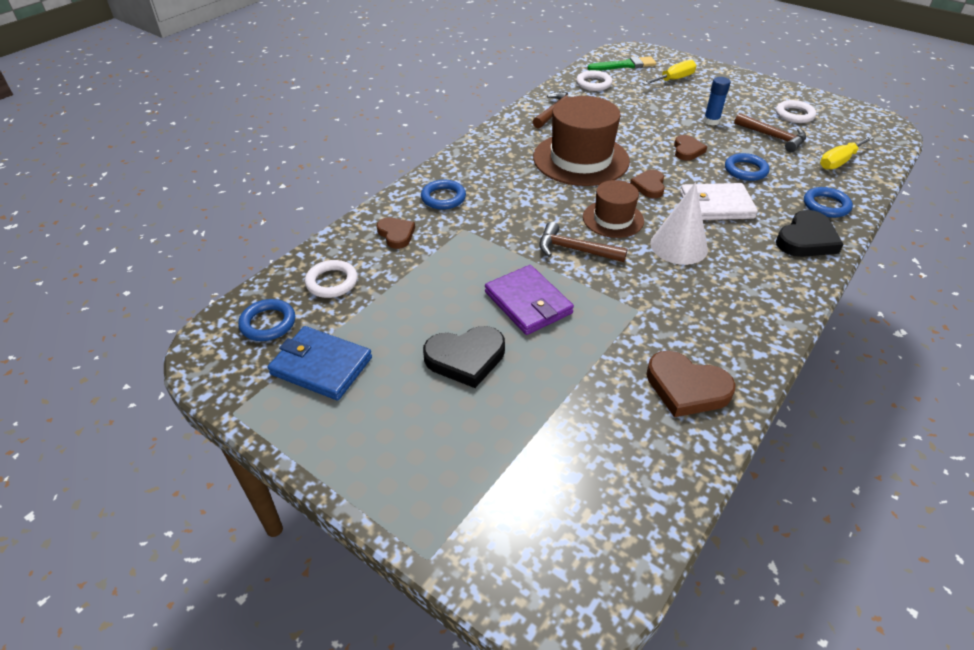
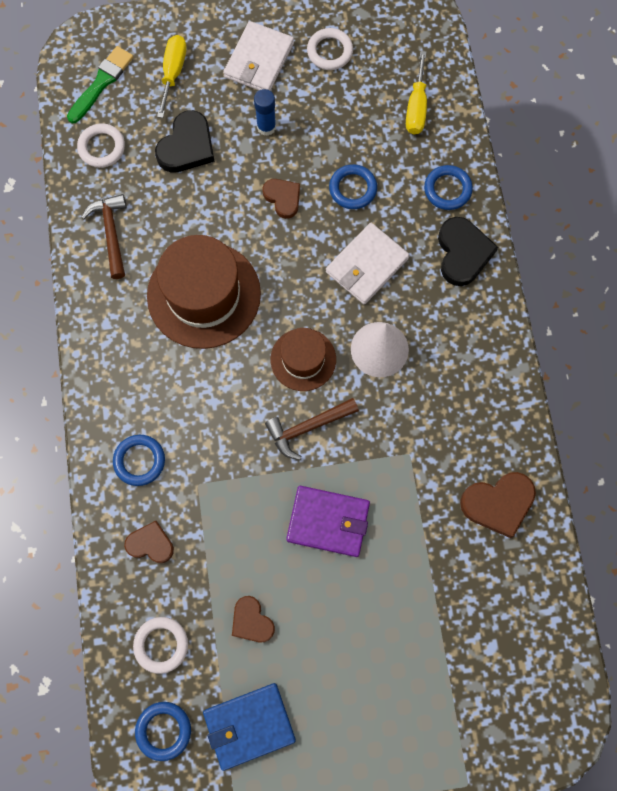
camera: 45 degrees left, 30 degrees up
black heart [423,326,505,388] -> black heart moved to [155,110,215,173]
brown heart [630,170,665,198] -> brown heart moved to [232,596,275,642]
brown hammer [734,113,806,152] -> none
none -> white wallet [223,21,294,91]

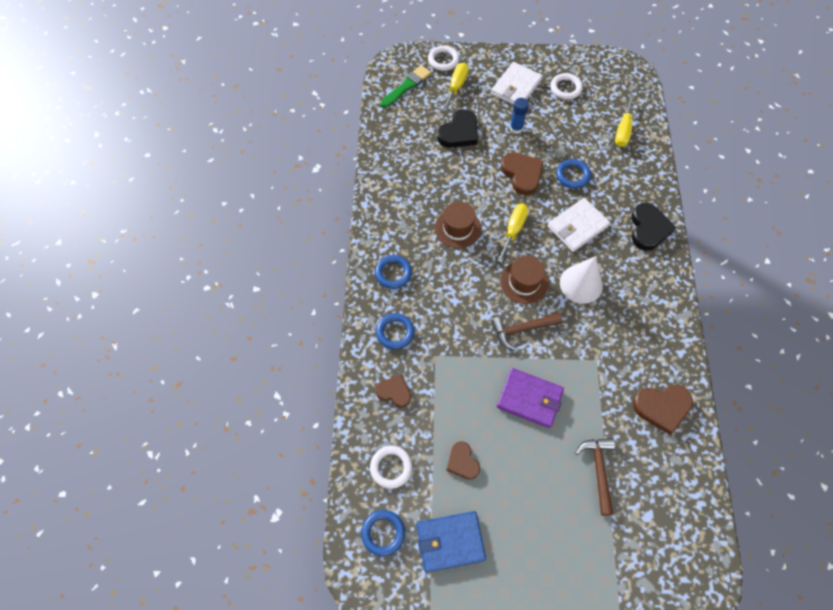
camera: 10 degrees right, 10 degrees down
white ring [77,123,125,168] -> white ring moved to [428,46,459,71]
brown hammer [81,194,127,279] -> brown hammer moved to [575,438,615,516]
brown hat [147,235,261,349] -> brown hat [435,201,481,248], size x0.57
brown heart [263,179,300,219] -> brown heart [501,152,544,195], size x1.55
blue ring [424,165,473,210] -> blue ring moved to [375,255,412,289]
none -> yellow screwdriver [497,203,528,263]

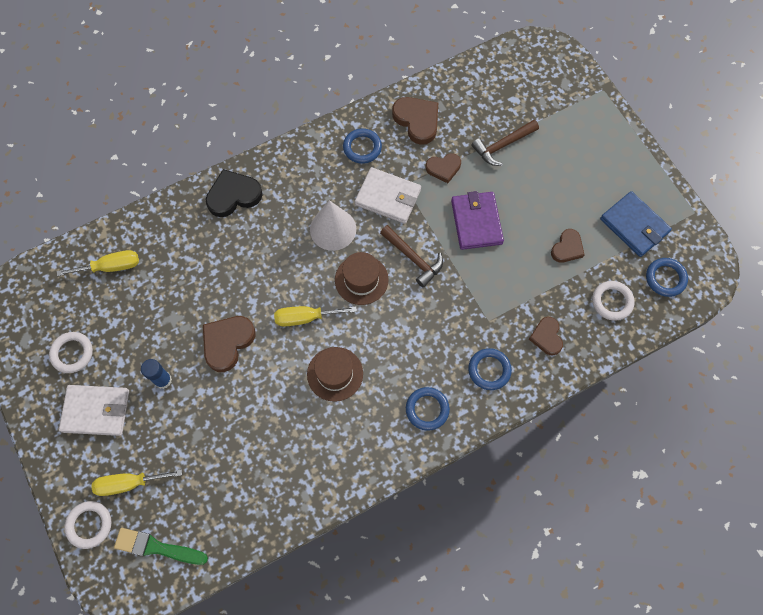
camera: 120 degrees left, 5 degrees up
black heart [437,109,478,148] -> none
white wallet [548,198,610,252] -> white wallet moved to [355,167,421,224]
blue ring [556,159,591,189] -> blue ring moved to [343,128,382,164]
none -> brown heart [426,153,461,183]

